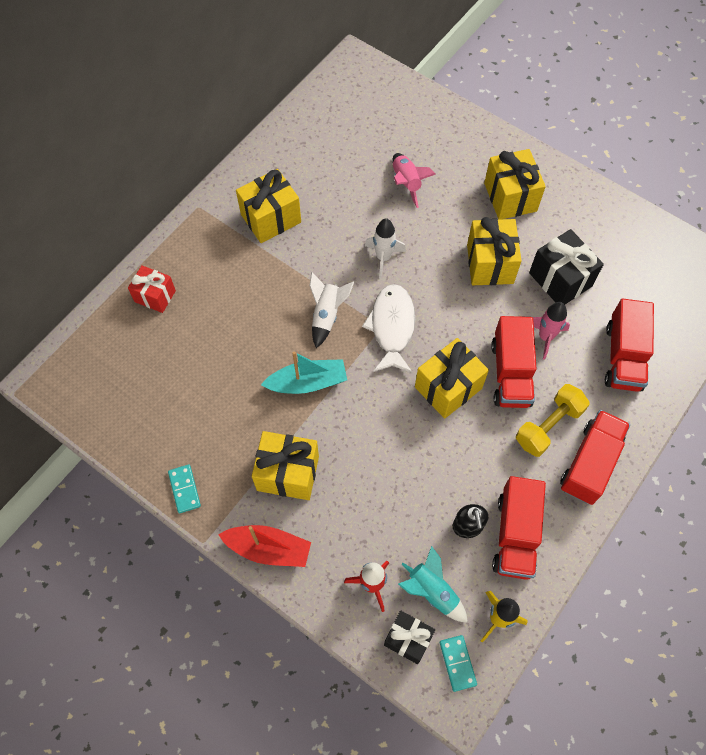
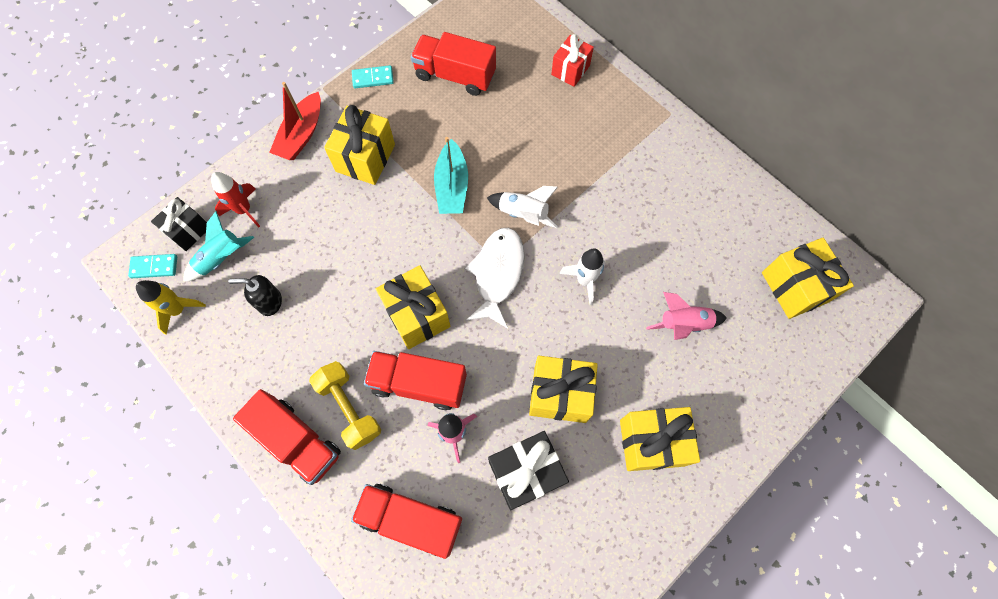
camera: 100 degrees right, 5 degrees up
yellow gift [236,169,301,243] -> yellow gift moved to [762,238,854,319]
white fish [362,284,415,373] -> white fish turned 90 degrees counterclockwise [465,228,525,328]
red truck [492,476,546,580] -> red truck moved to [411,32,496,96]

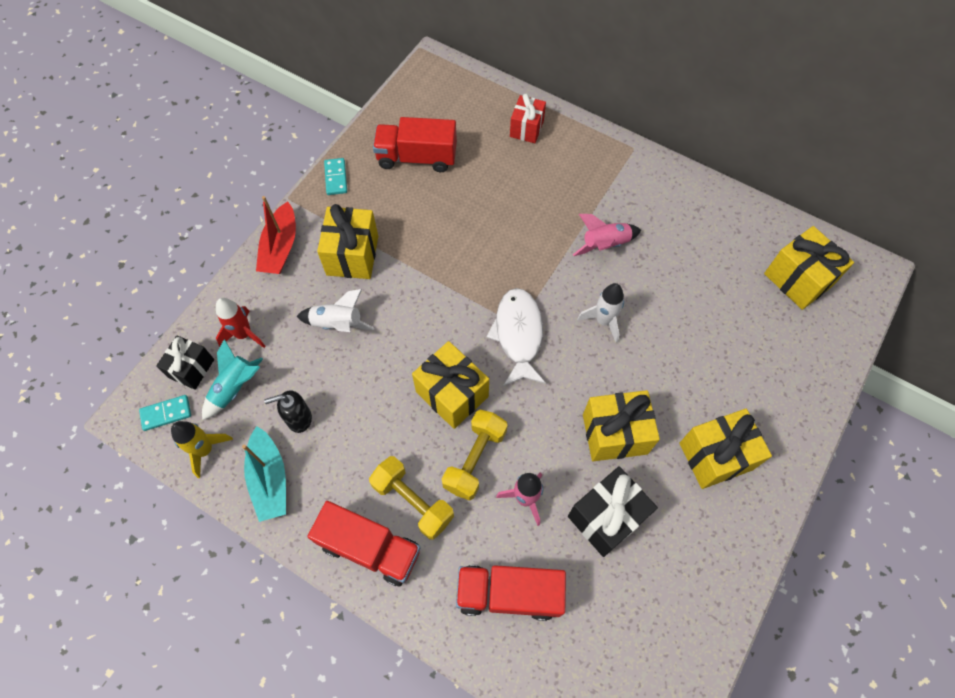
camera: 15 degrees left, 5 degrees down
turquoise domino [352,65,394,88] -> turquoise domino turned 75 degrees counterclockwise [324,158,347,195]
red truck [364,351,467,410] -> yellow dumbbell [442,409,508,501]
turquoise boat [434,137,468,214] -> turquoise boat moved to [242,426,286,522]
white rocket [487,186,558,228] -> white rocket moved to [297,289,374,332]
pink rocket [646,292,727,340] -> pink rocket moved to [573,214,641,256]

